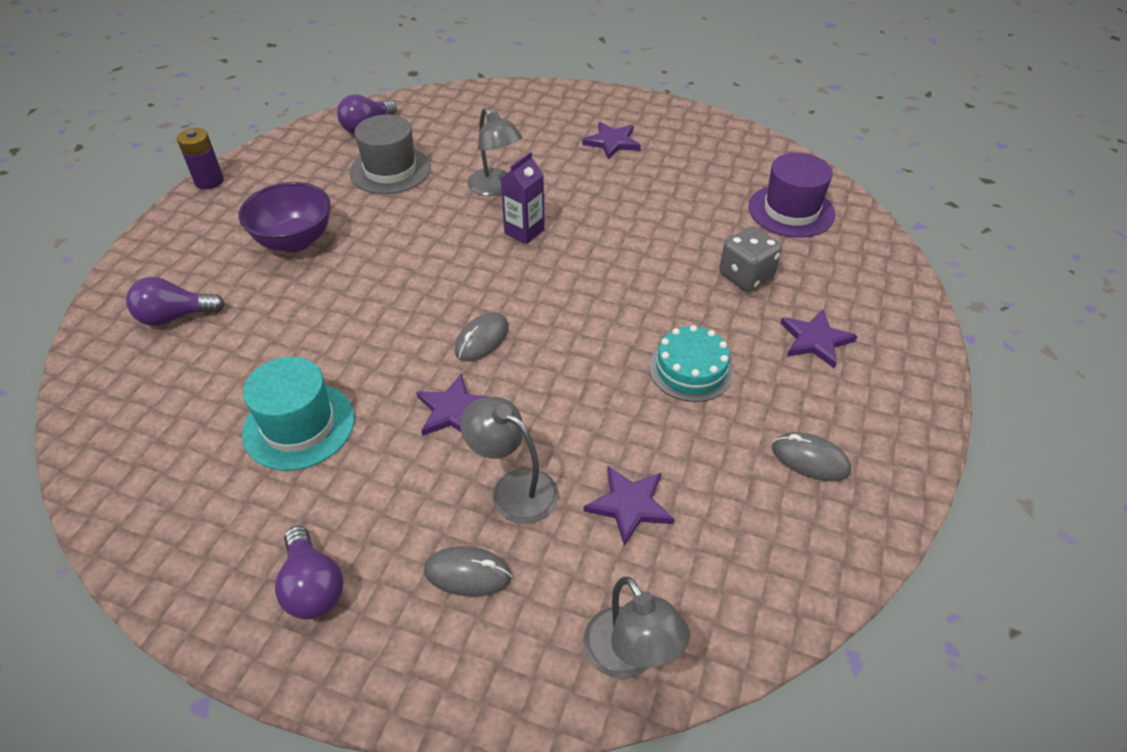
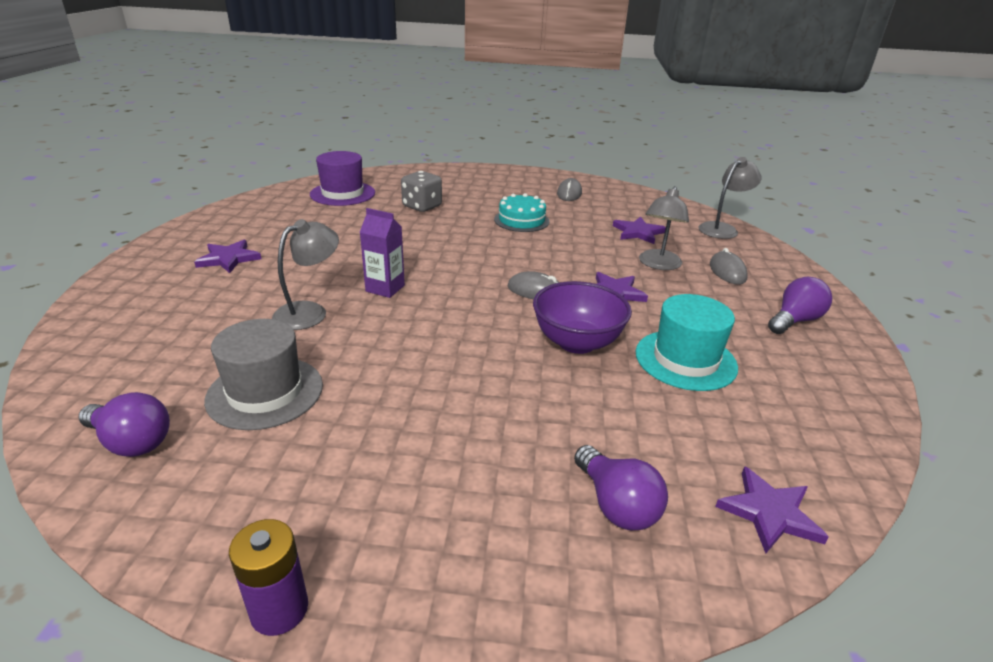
camera: 105 degrees left, 15 degrees down
purple bowl [239,182,331,252] -> purple bowl moved to [533,281,632,354]
purple star [780,310,857,369] -> purple star moved to [715,466,829,554]

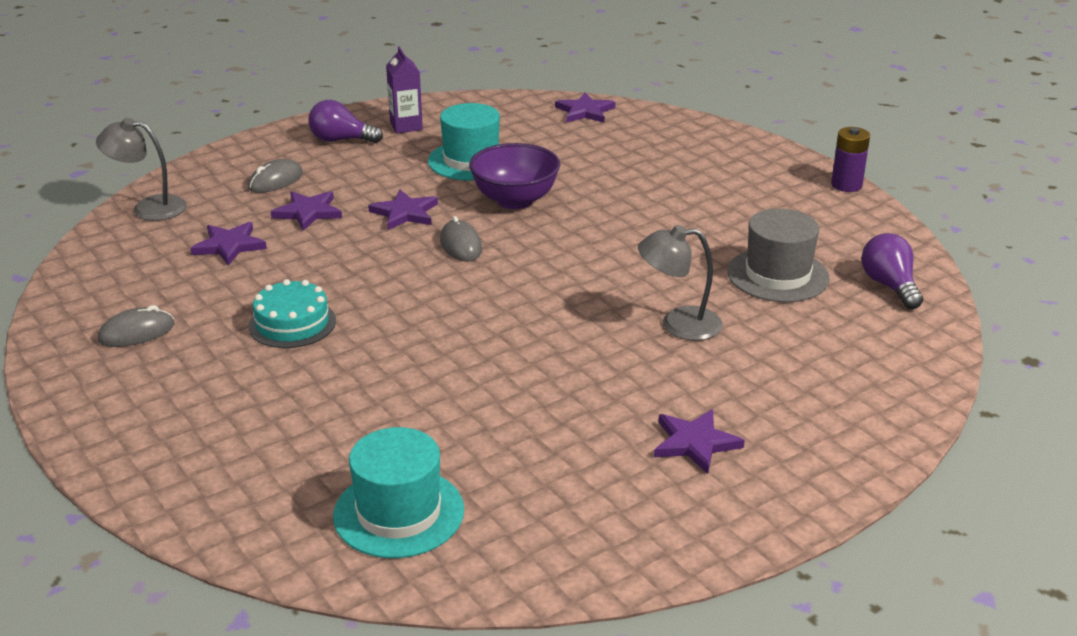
camera: 130 degrees left, 0 degrees up
purple hat [310,151,375,206] -> turquoise hat [333,427,464,558]
purple carton [360,208,405,298] -> purple carton moved to [386,46,423,134]
grey dice [401,171,442,212] -> none
purple light bulb [574,445,668,531] -> none
grey lamp [639,186,689,270] -> purple star [271,191,342,231]

